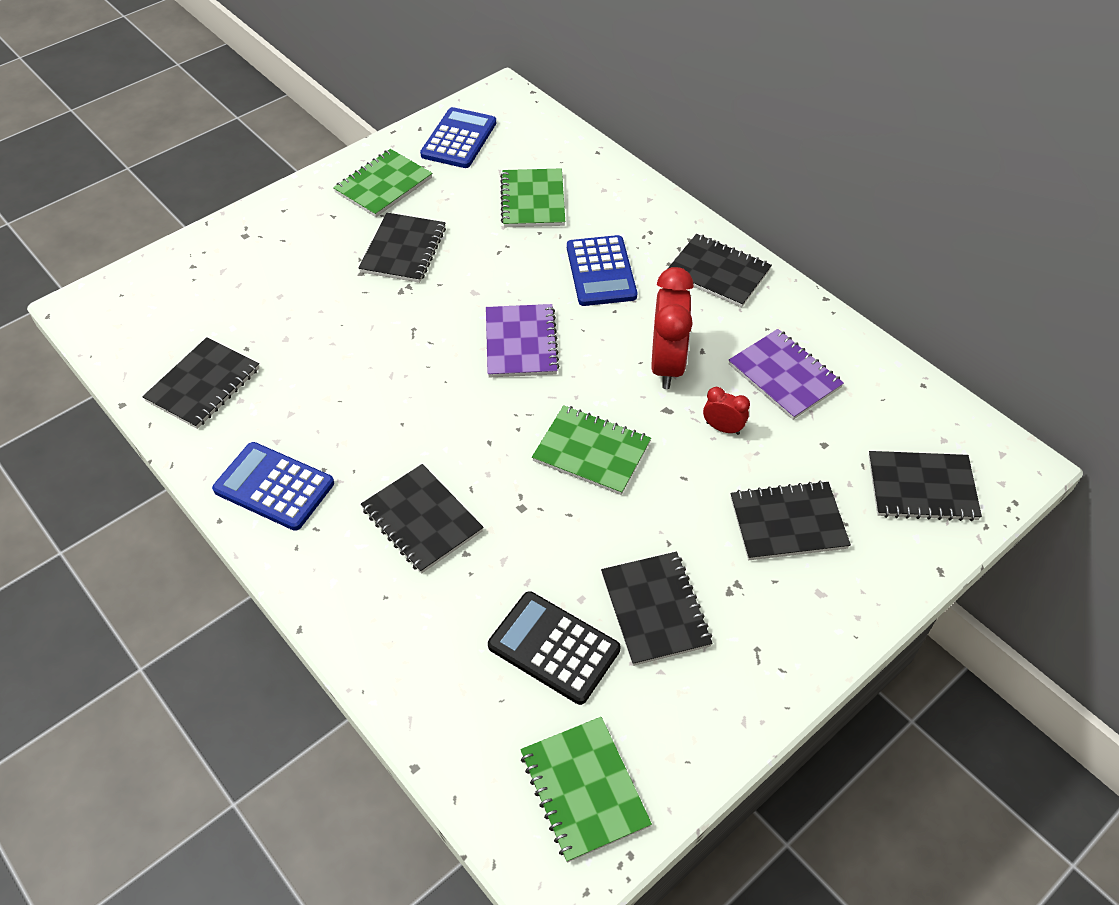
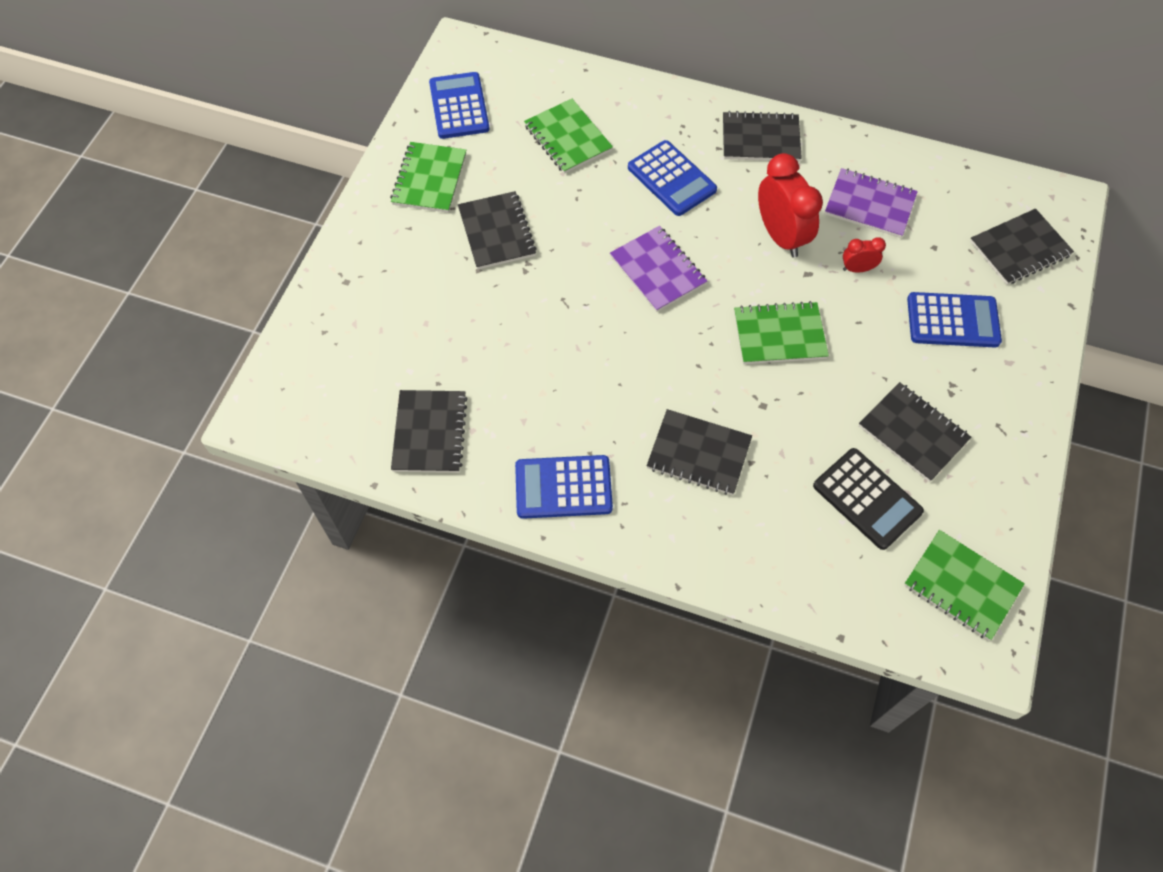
camera: 30 degrees left, 10 degrees up
black calculator [488,591,620,705] -> black calculator turned 135 degrees counterclockwise [813,448,924,550]
black notebook [730,481,851,560] -> blue calculator [907,292,1002,347]

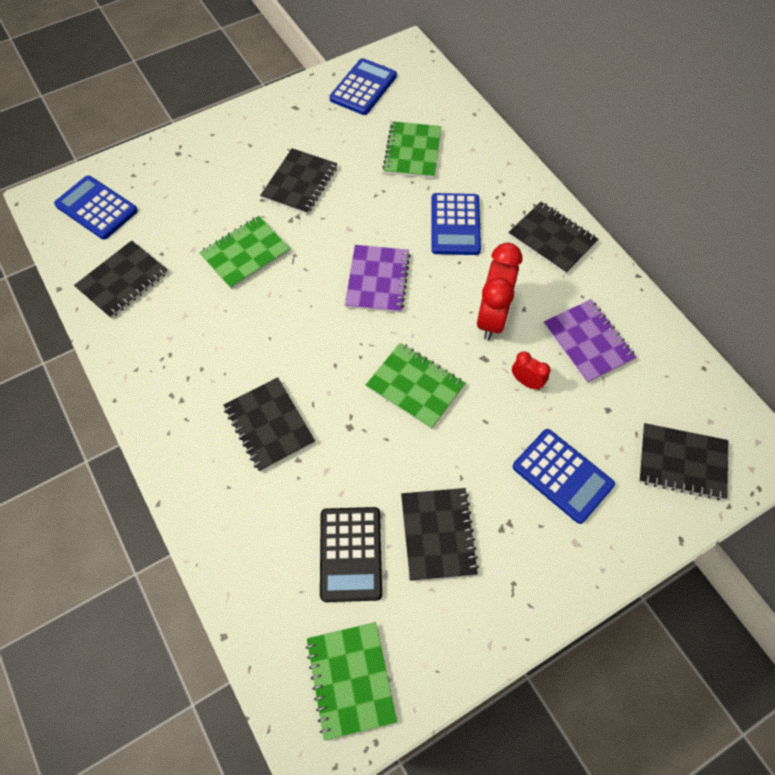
camera: 40 degrees right, 0 degrees up
green notebook [390,142,466,213] -> green notebook moved to [199,216,290,289]
blue calculator [515,455,613,519] -> blue calculator moved to [54,175,138,240]

